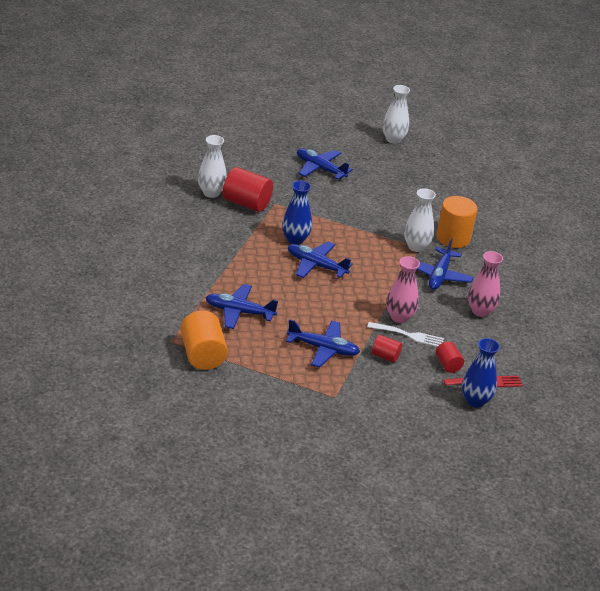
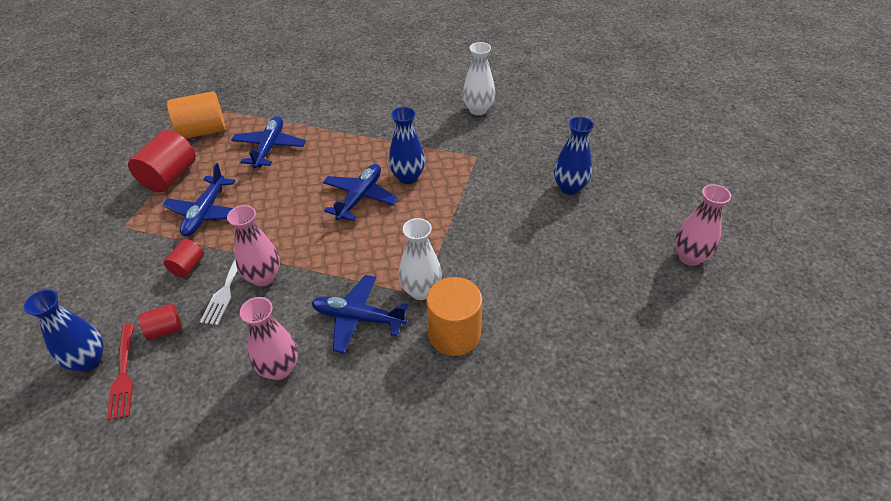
camera: 90 degrees right, 10 degrees up
red cylinder [223,167,273,212] -> red cylinder moved to [128,130,196,193]
blue plane [297,148,353,180] -> blue vase [554,117,594,195]
white vase [382,85,410,144] -> pink vase [675,184,731,266]

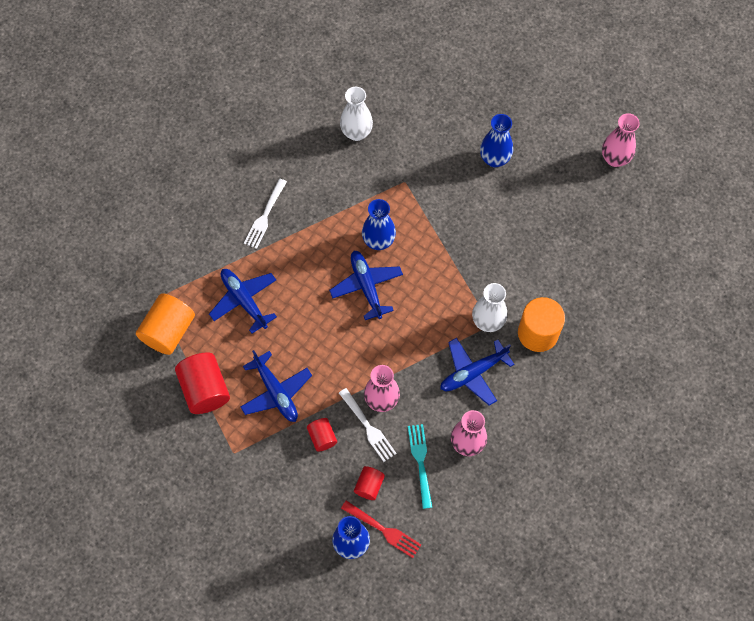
camera: 45 degrees left, 20 degrees up
none -> white fork [244,179,287,249]
none -> turquoise fork [408,424,432,509]

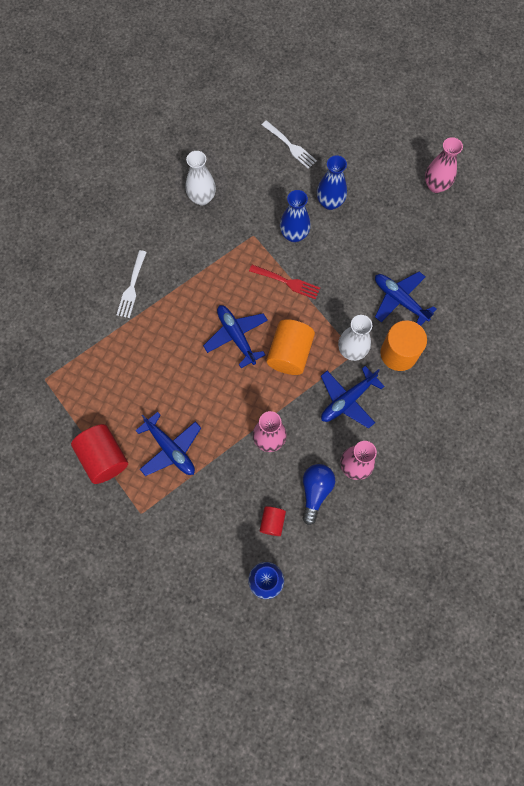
camera: 10 degrees left, 5 degrees up
orange cylinder [136,293,195,355] -> orange cylinder moved to [267,319,315,375]
blue plane [209,269,277,334] -> blue plane moved to [375,272,436,326]
red cylinder [307,418,337,452] -> none
white fork [339,388,397,462] -> white fork moved to [262,120,317,169]
red fork [341,500,421,558] -> red fork moved to [249,265,320,299]
blue vase [362,199,396,250] -> blue vase moved to [280,190,311,242]
turquoise fork [408,424,432,509] -> blue light bulb [303,464,335,525]

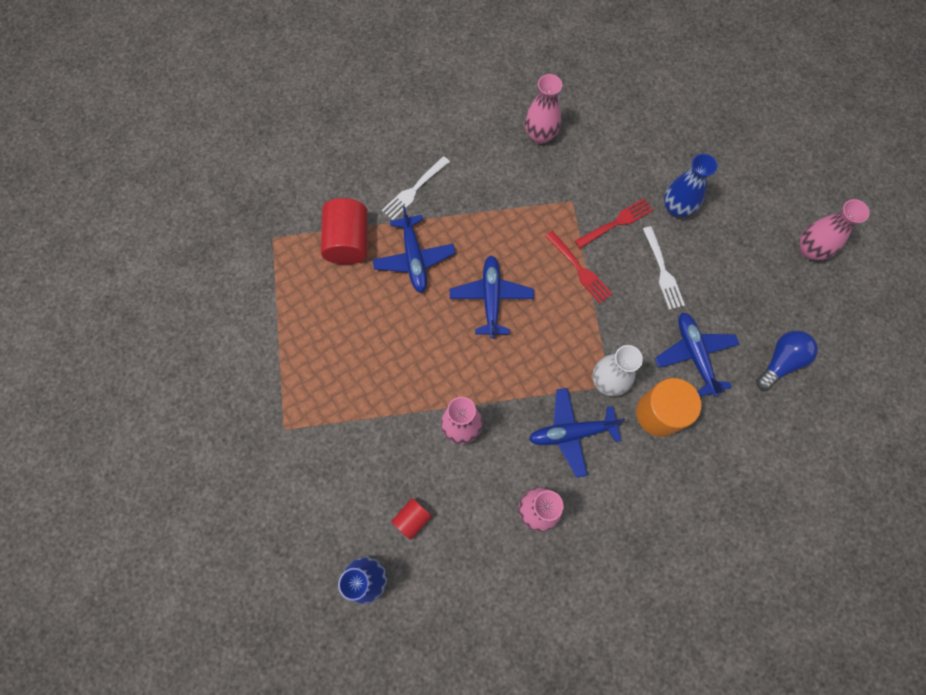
camera: 30 degrees right, 0 degrees up
red cylinder [71,424,128,484] -> red cylinder moved to [321,198,368,265]
blue plane [135,412,201,476] -> blue plane moved to [373,206,455,293]
white vase [185,151,216,205] -> pink vase [525,74,562,144]
white fork [262,120,317,169] -> white fork moved to [643,226,685,310]
orange cylinder [267,319,315,375] -> none
blue vase [280,190,311,242] -> red fork [575,198,653,249]
blue light bulb [303,464,335,525] -> blue light bulb moved to [756,331,818,390]

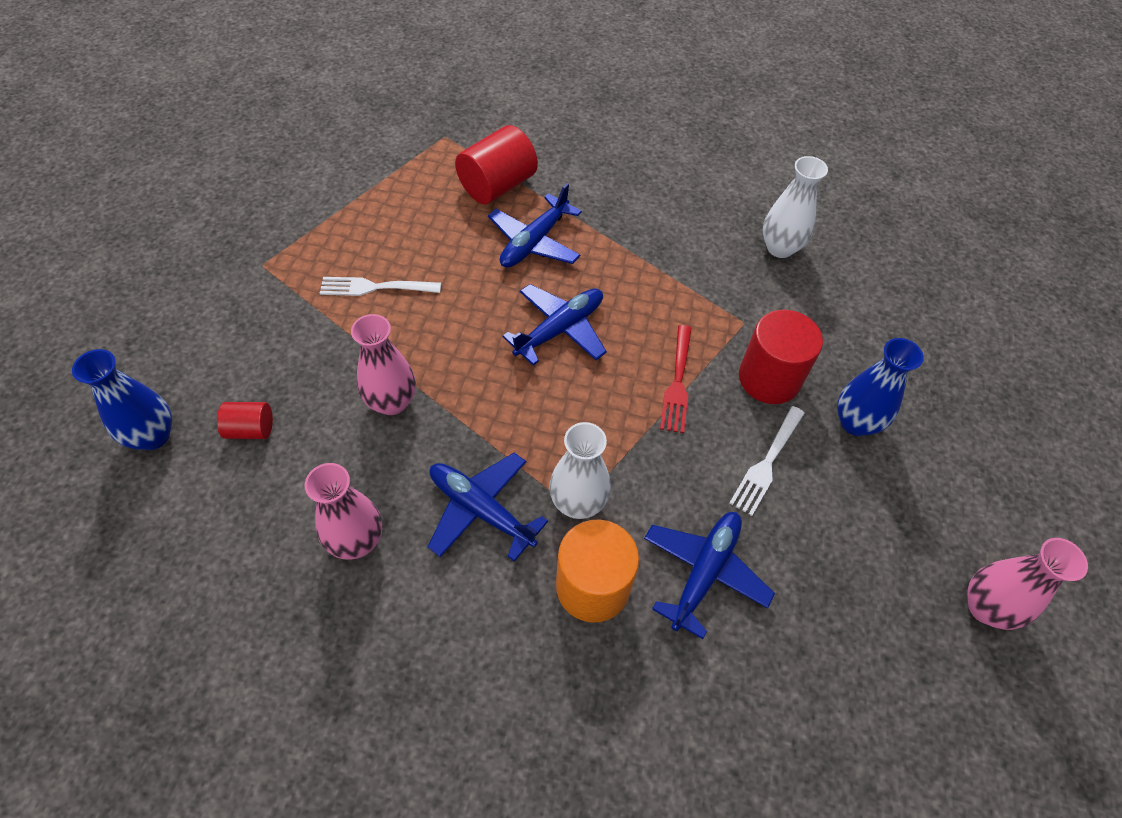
camera: 45 degrees right, 15 degrees down
white fork [382,156,450,220] -> white fork moved to [320,277,441,296]
pink vase [525,74,562,144] -> white vase [763,156,828,258]
red fork [575,198,653,249] -> red cylinder [739,310,823,404]
blue light bulb [756,331,818,390] -> none

